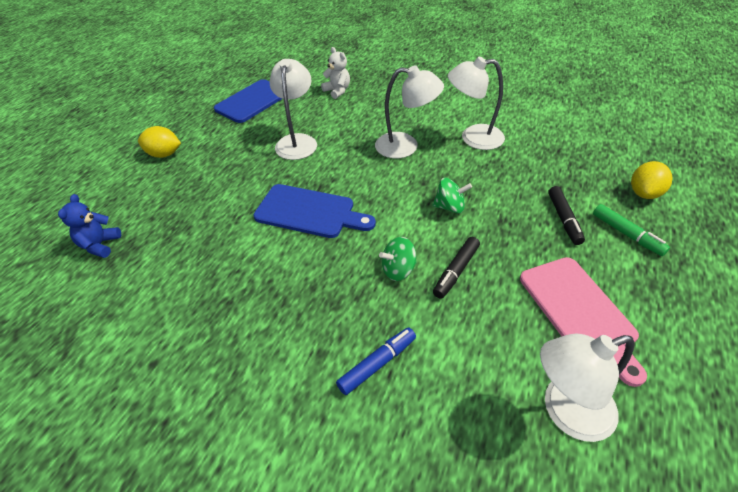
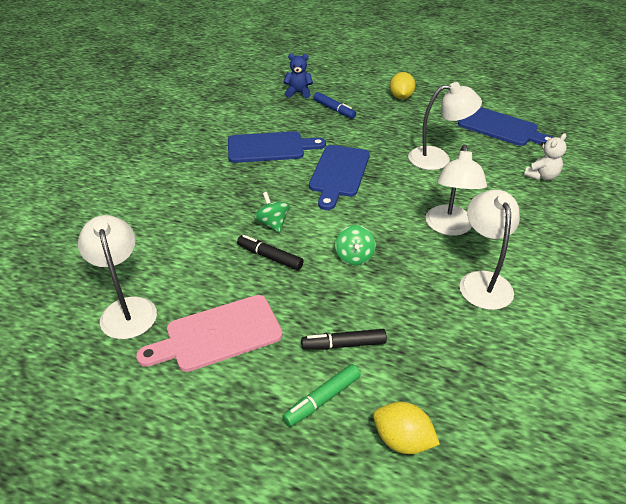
camera: 85 degrees right, 5 degrees down
blue marker [336,327,416,395] -> blue marker moved to [313,92,356,119]
none -> blue cutting board [228,131,326,163]

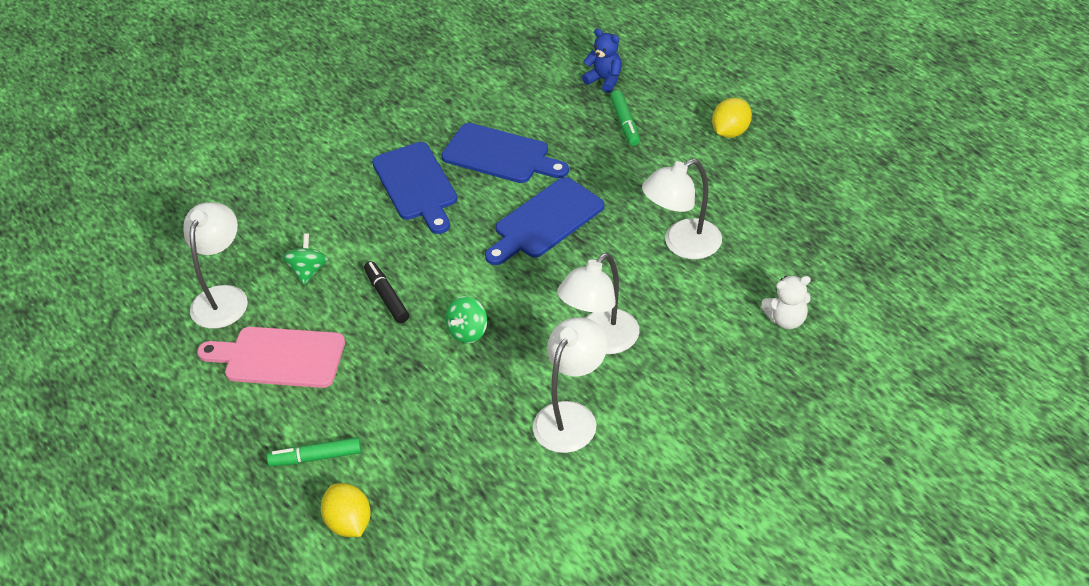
camera: 35 degrees right, 5 degrees up
green spinning top [254,192,290,233] -> green spinning top moved to [282,233,328,285]
black marker [301,329,387,350] -> none
blue marker [313,92,356,119] -> green marker [610,90,640,146]
white lamp [408,82,482,170] -> white lamp turned 120 degrees clockwise [642,159,722,259]
blue cutting board [458,107,553,146] -> blue cutting board moved to [372,142,457,234]

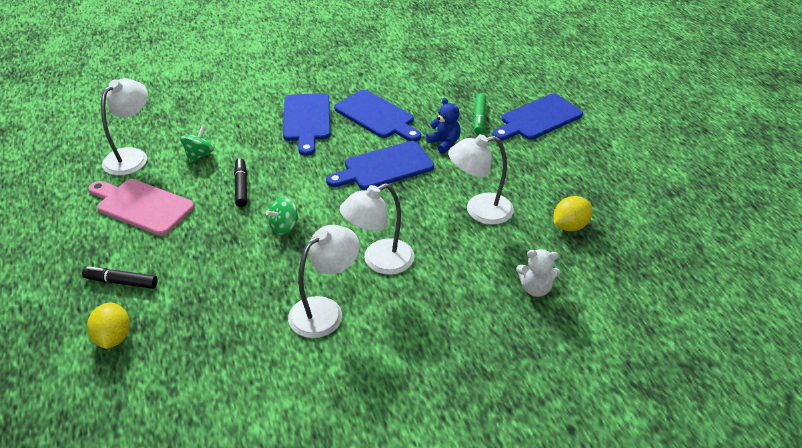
camera: 15 degrees right, 5 degrees down
green marker [267,437,361,466] -> black marker [82,266,157,289]
blue teddy bear [582,28,622,93] -> blue teddy bear moved to [426,98,461,154]
yellow lemon [712,98,752,138] -> yellow lemon moved to [554,196,592,231]
none -> blue cutting board [493,94,583,140]

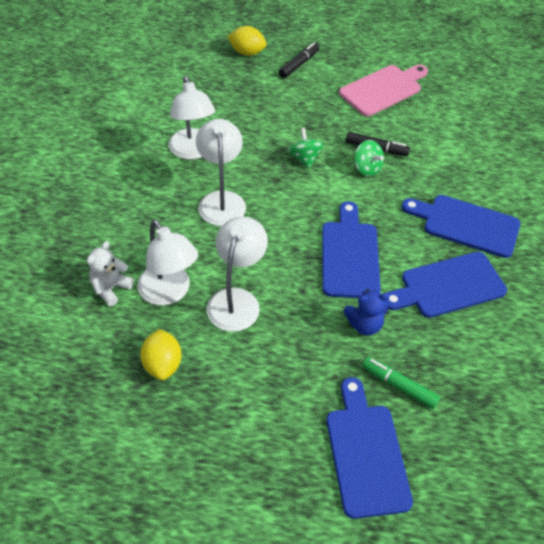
camera: 115 degrees right, 10 degrees up
white lamp [101,78,148,176] -> white lamp moved to [137,220,198,306]
green spinning top [180,126,214,163] -> green spinning top moved to [354,140,384,176]

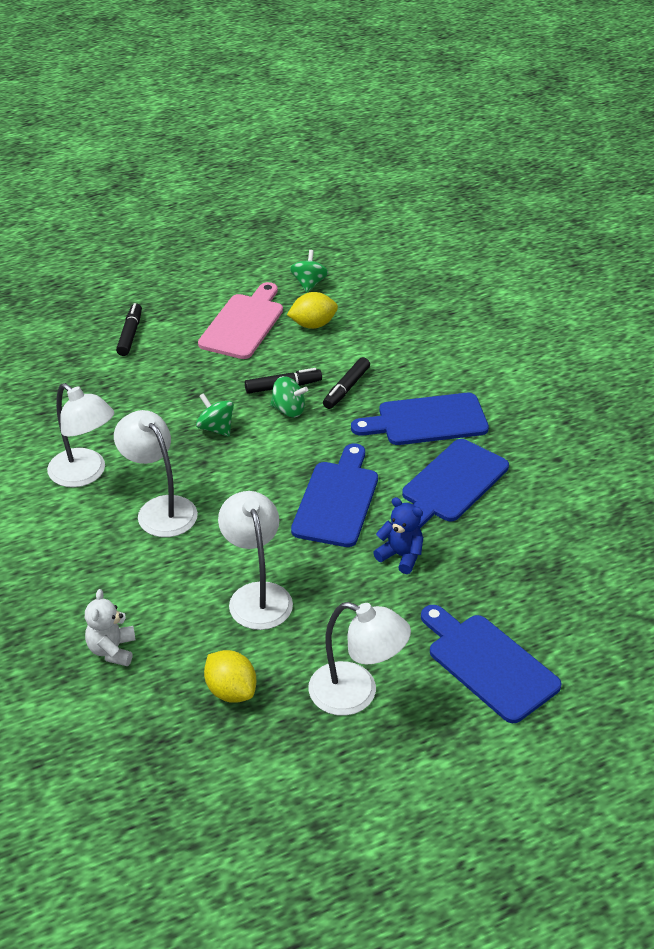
camera: 30 degrees left, 10 degrees down
white lamp [137,220,198,306] -> white lamp moved to [308,602,411,716]
yellow lemon [227,26,267,56] -> yellow lemon moved to [287,292,338,329]
blue cutting board [322,201,381,298] -> blue cutting board turned 45 degrees clockwise [291,443,378,547]
blue teddy bear [343,289,390,336] -> blue teddy bear turned 105 degrees counterclockwise [373,497,423,574]
green marker [362,357,440,409] -> none
none -> green spinning top [290,250,328,293]
none -> black marker [323,357,370,409]

